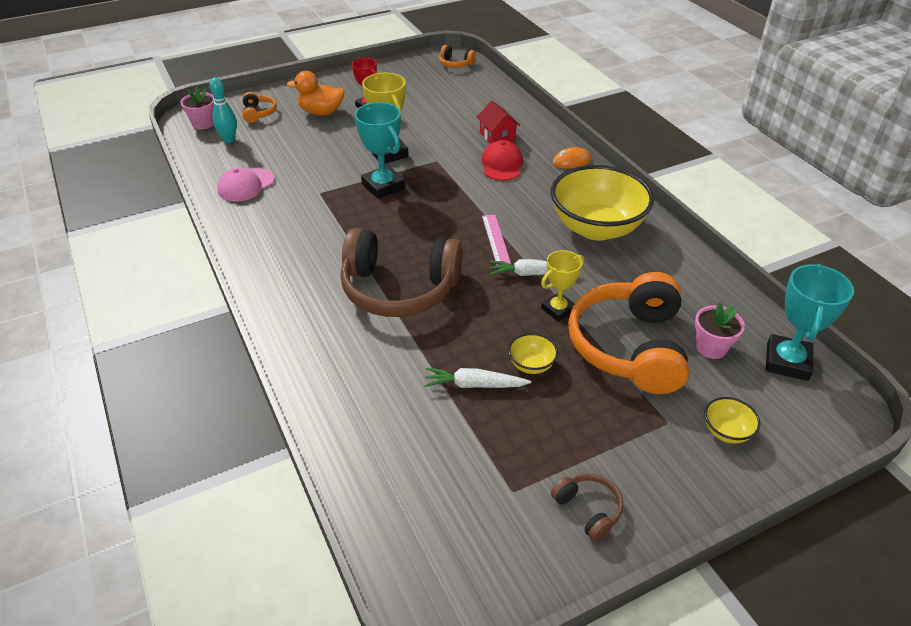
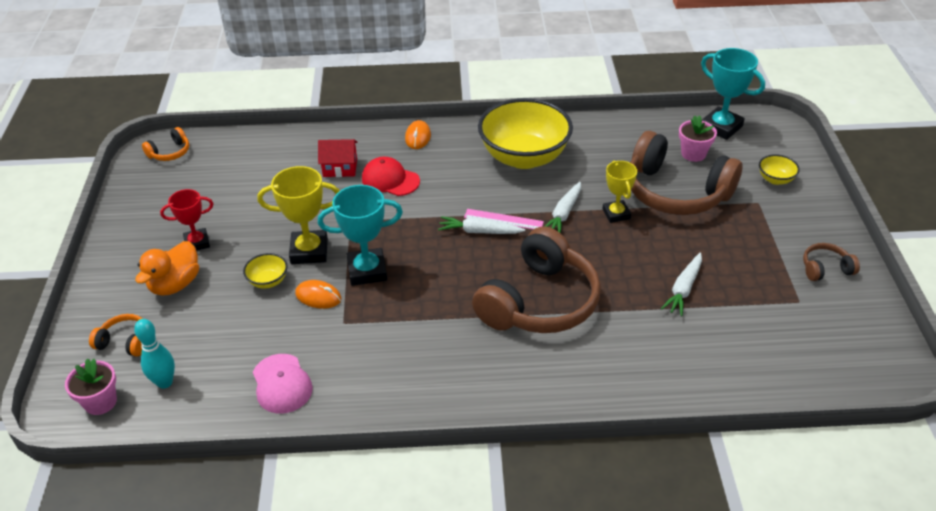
camera: 65 degrees left, 0 degrees up
yellow bowl [508,333,558,374] -> yellow bowl moved to [243,253,287,289]
orange headphones [568,272,689,394] -> brown headphones [630,131,742,215]
none -> orange mouse [295,280,341,309]
none -> white carrot [438,216,525,234]

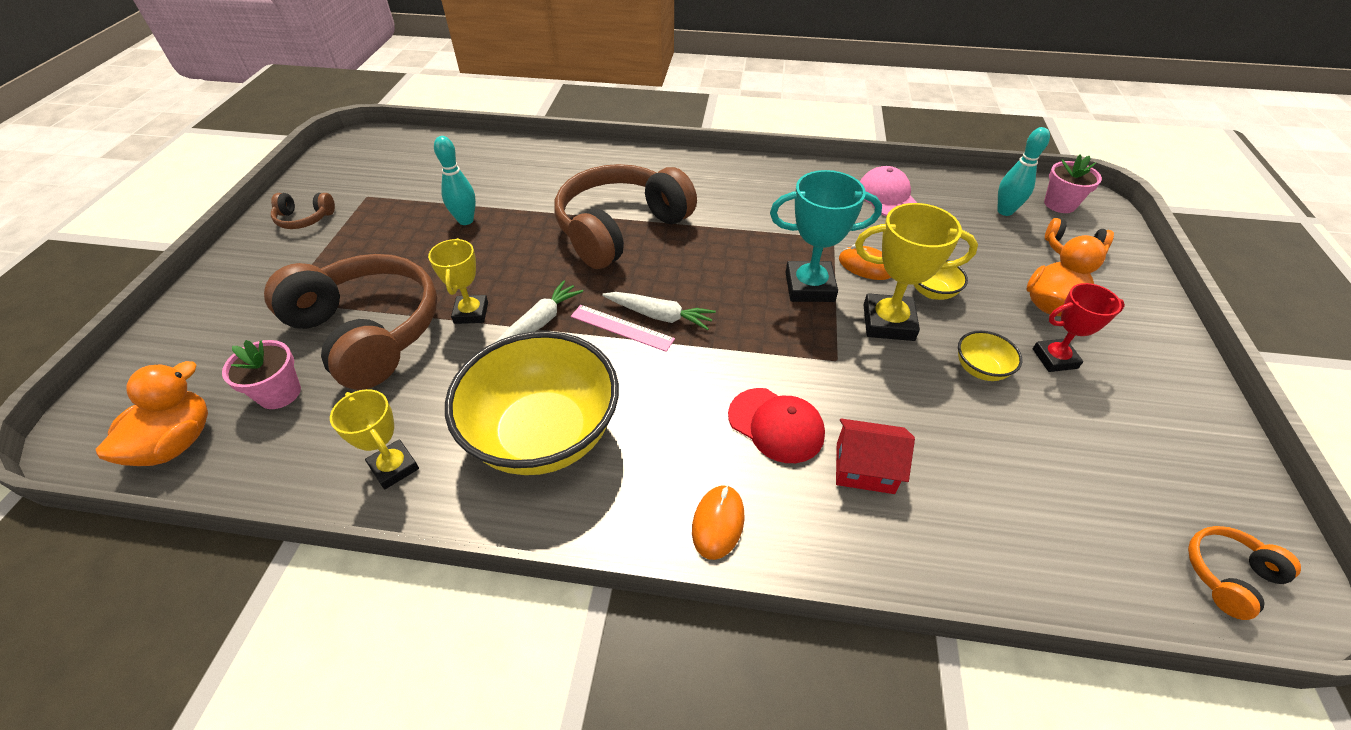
camera: 170 degrees left, 5 degrees up
white carrot [661,253,702,316] -> turquoise bowling pin [434,136,476,225]
turquoise trophy [701,48,765,140] -> orange duck [96,361,208,466]
yellow bowl [759,154,800,185] -> yellow bowl moved to [958,331,1023,381]
none -> yellow trophy [330,389,419,489]

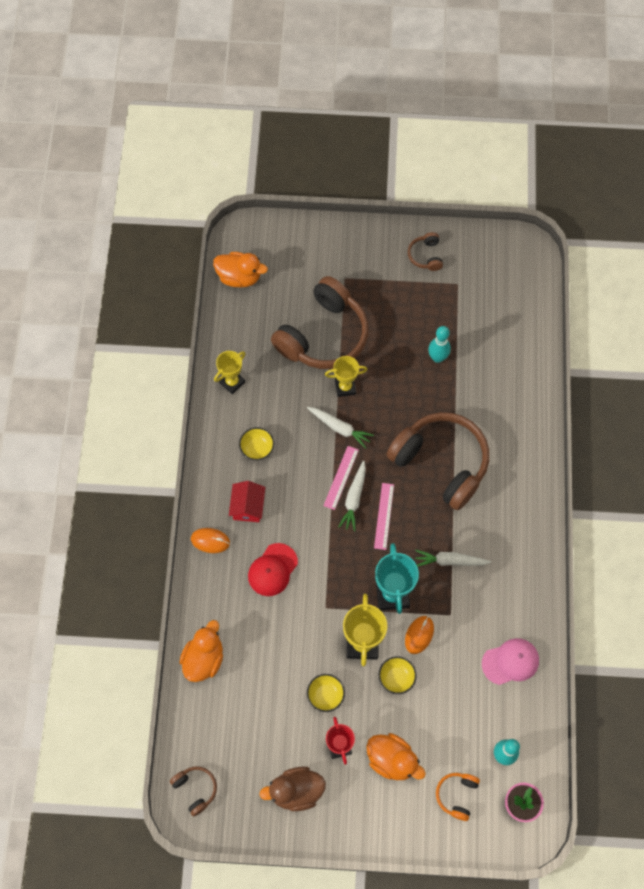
camera: 85 degrees right, 20 degrees up
pink flower pot [222,340,301,409] -> none
yellow bowl [445,331,619,475] -> yellow bowl [239,427,274,460], size x0.41
red house [836,418,915,494] -> red house moved to [229,481,265,522]
orange headphones [1188,526,1301,620] -> brown headphones [170,767,217,816]
none -> orange duck [179,620,223,682]
none -> brown duck [259,767,326,811]
none -> pink ruler [374,483,394,550]
none -> white carrot [415,550,491,567]

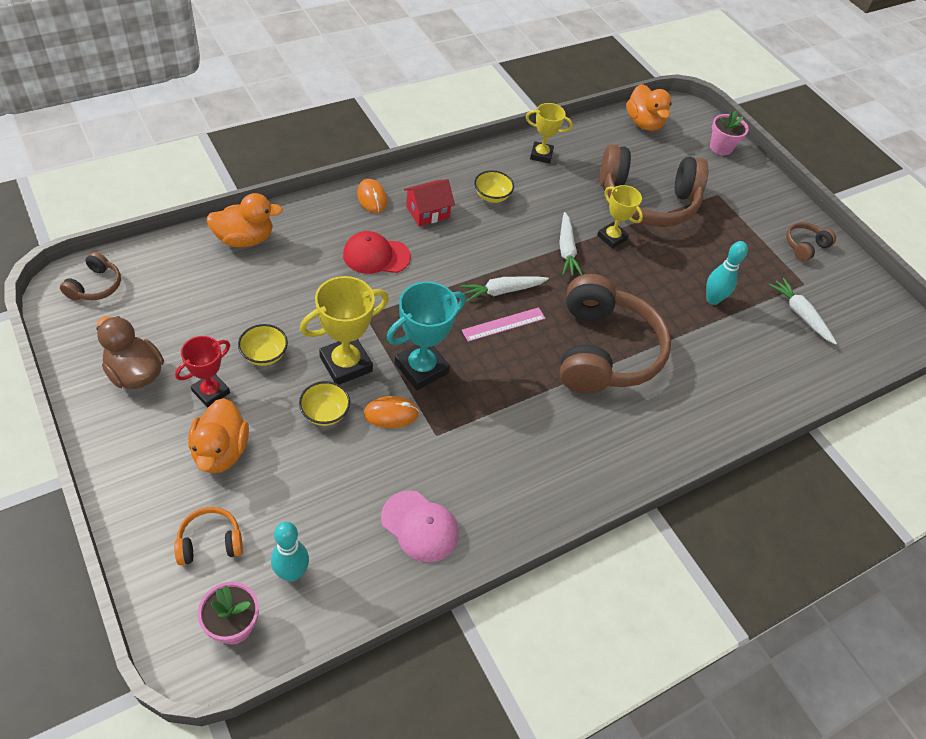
camera: 50 degrees right, 15 degrees down
pink ruler [323,446,359,510] -> none
white carrot [415,550,491,567] -> white carrot moved to [769,278,837,345]
none -> pink flower pot [710,111,749,155]

